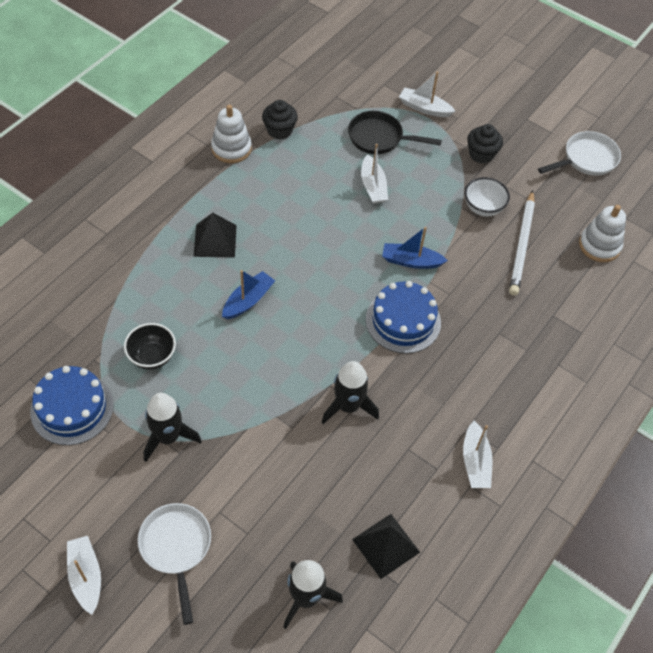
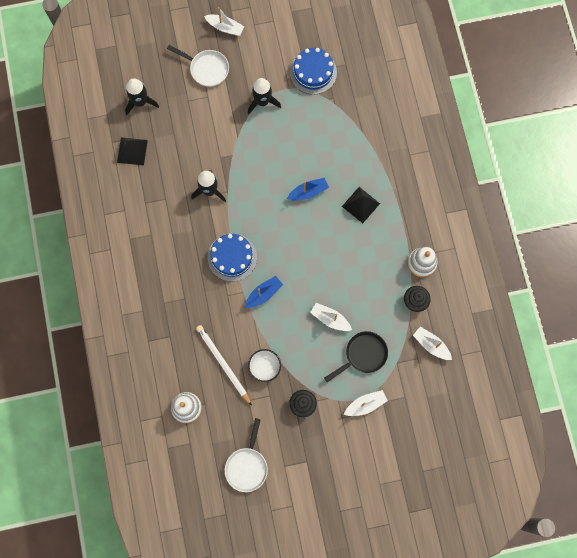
camera: 135 degrees right, 20 degrees up
black bowl [124,323,176,369] -> none
blue boat [222,270,275,319] -> blue boat turned 105 degrees counterclockwise [287,178,329,201]
white boat [463,421,493,488] -> white boat moved to [413,327,452,360]

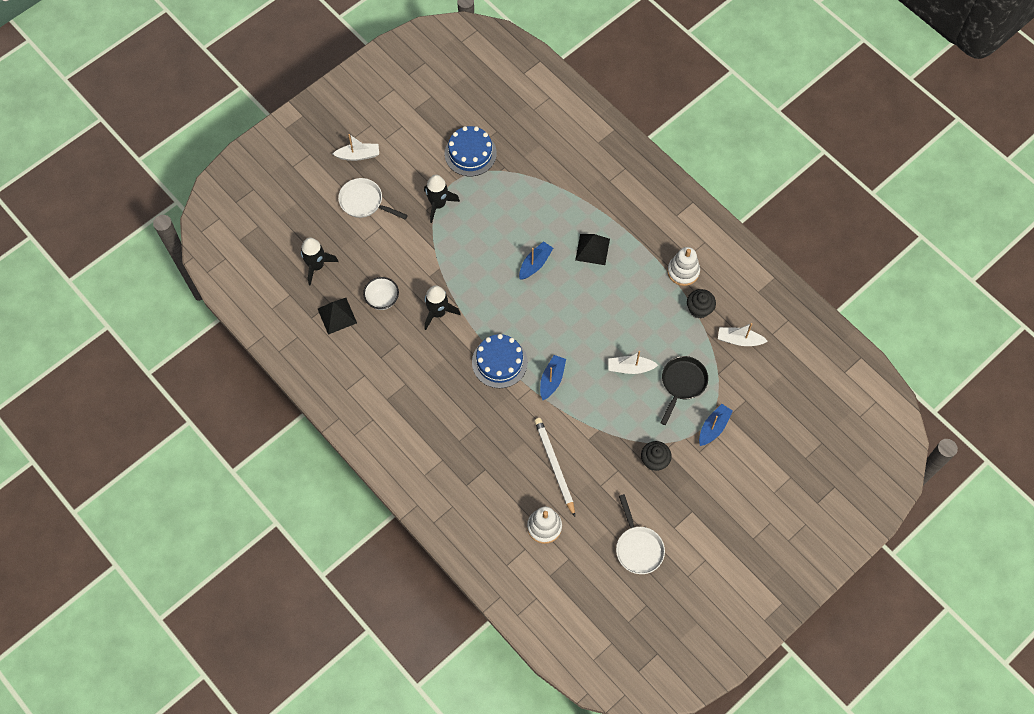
camera: 30 degrees left, 10 degrees down
white pan [167,45,229,87] -> white pan turned 150 degrees counterclockwise [338,178,408,219]
white pencil [196,325,252,406] -> white pencil turned 45 degrees clockwise [534,418,575,517]
white bowl [248,349,281,382] -> white bowl moved to [363,277,399,310]
white boat [344,390,388,416] -> blue boat [699,404,733,446]

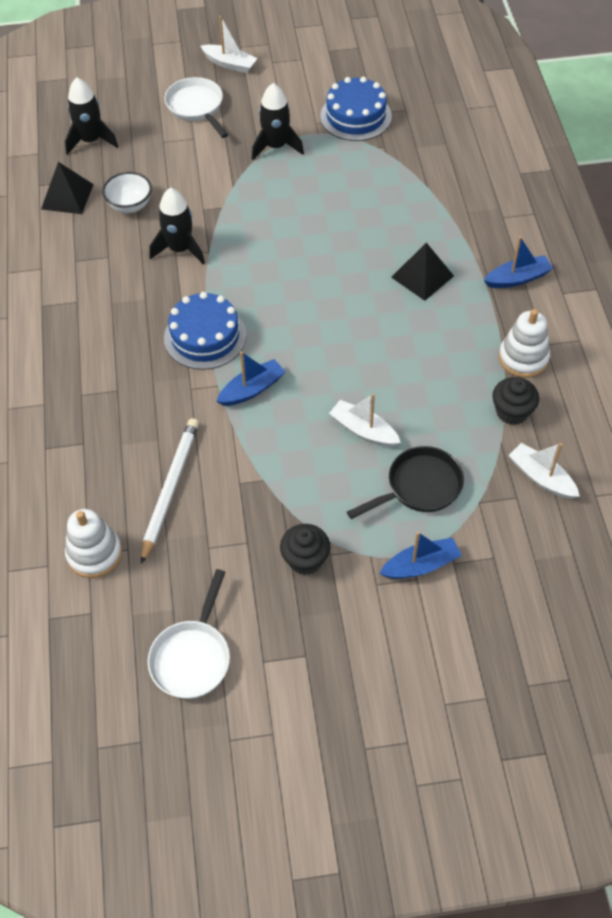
camera: 35 degrees right, 10 degrees down
blue boat [519,241,553,280] -> blue boat moved to [484,236,553,288]

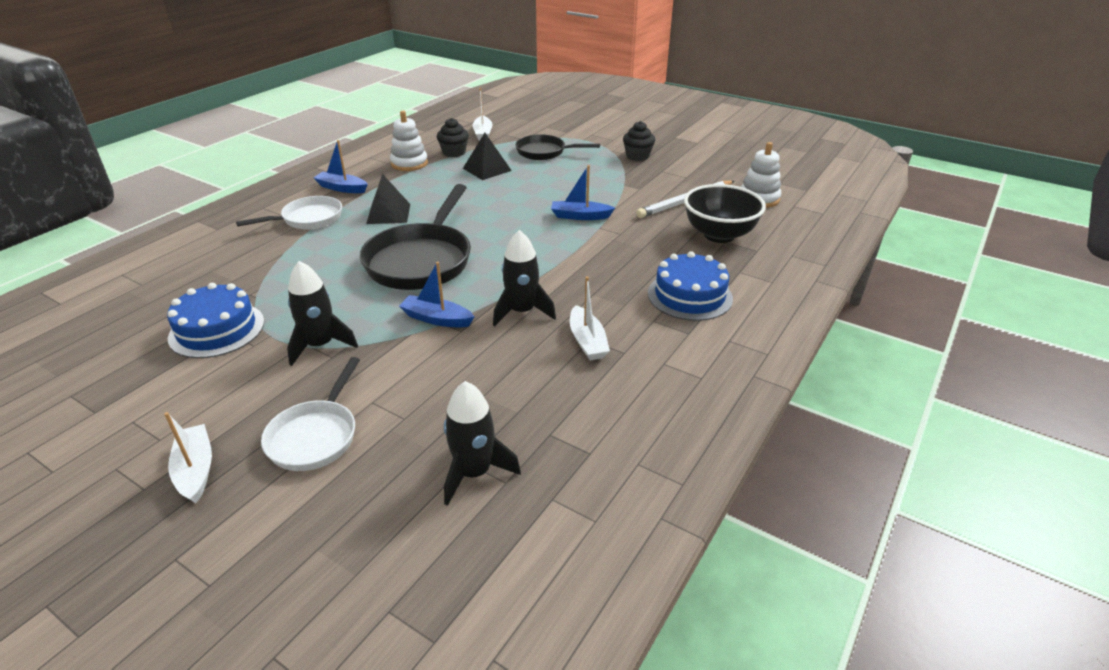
camera: 140 degrees left, 20 degrees down
black pyramid [41,162,94,214] -> black pyramid moved to [463,133,512,180]
white bowl [102,172,152,213] -> none
white pan [148,569,230,699] -> white pan moved to [236,196,342,229]
blue cake [164,292,247,370] -> blue cake moved to [648,251,733,321]
white boat [329,393,401,447] -> white boat moved to [570,276,610,360]
blue boat [379,532,462,579] -> blue boat moved to [399,262,475,328]
none -> black pan [360,184,471,290]
none -> black bowl [684,184,766,243]

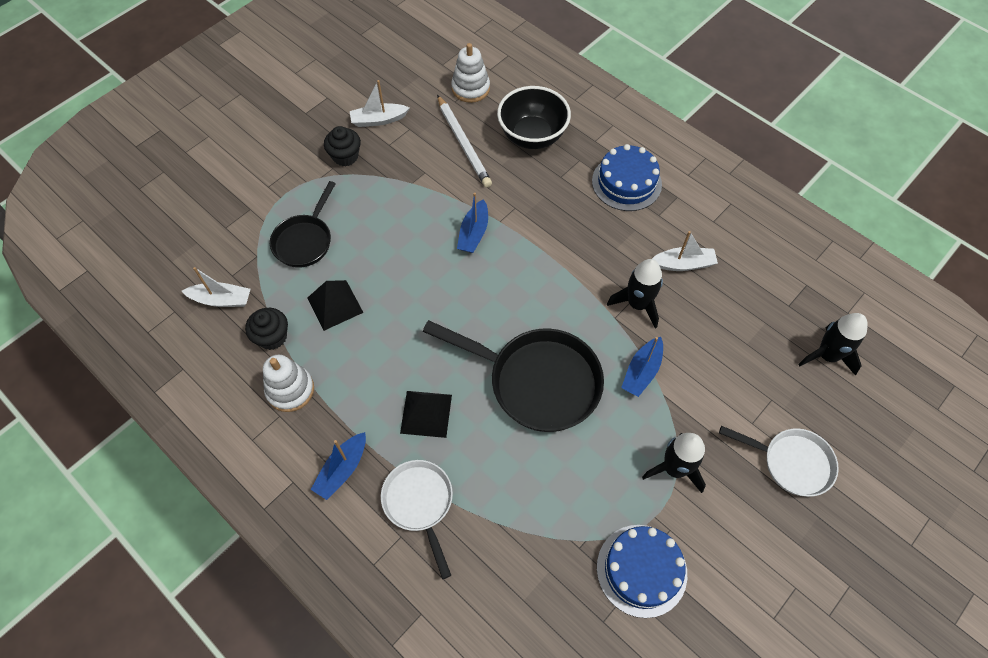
camera: 80 degrees left, 25 degrees up
white boat [164,412,212,504] -> white boat moved to [350,80,409,127]

